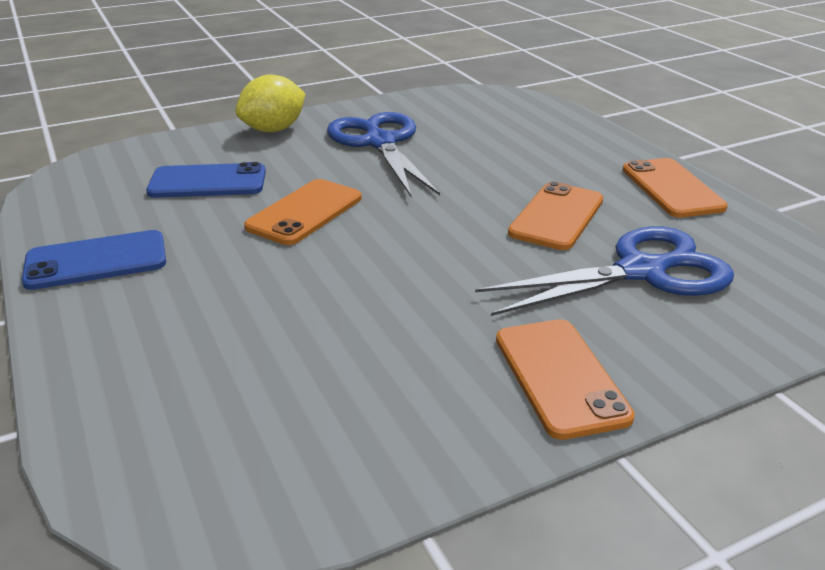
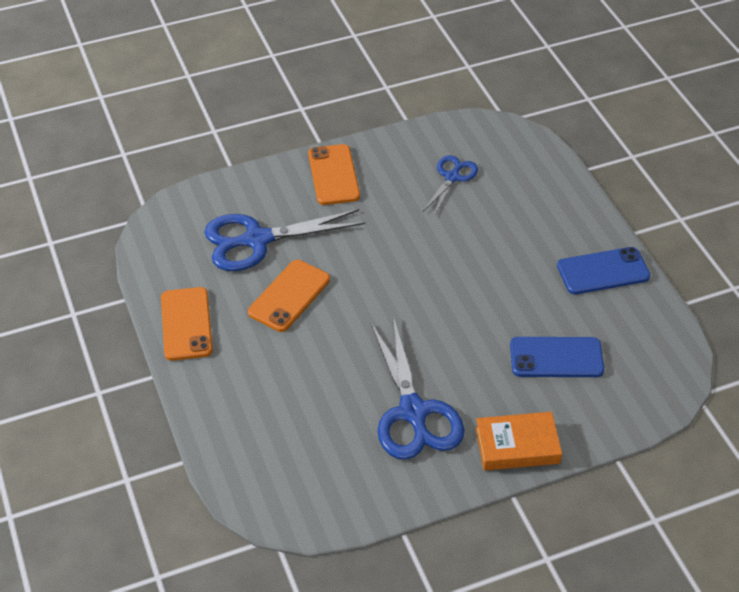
camera: 175 degrees left, 15 degrees up
yellow lemon [235,75,305,132] -> orange book [475,412,562,471]
orange phone [244,179,362,245] -> none
none -> blue scissors [423,155,478,216]

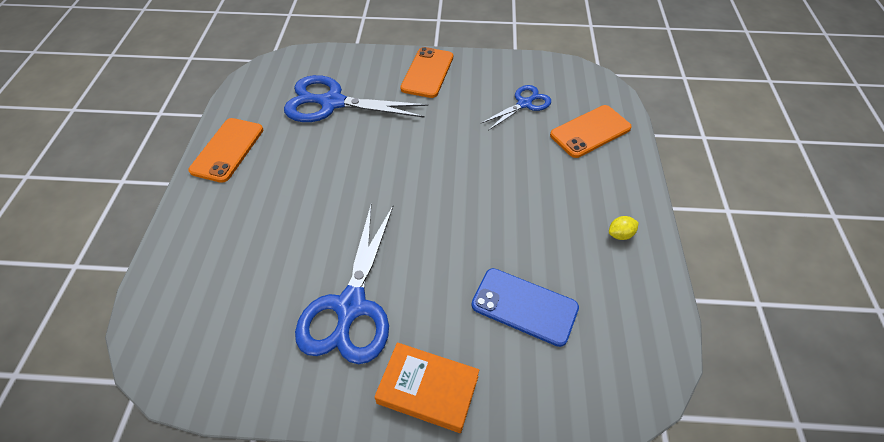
camera: 25 degrees right, 5 degrees up
orange phone [248,260,330,332] -> orange phone moved to [550,105,632,158]
blue phone [557,247,650,294] -> yellow lemon [609,216,639,240]

